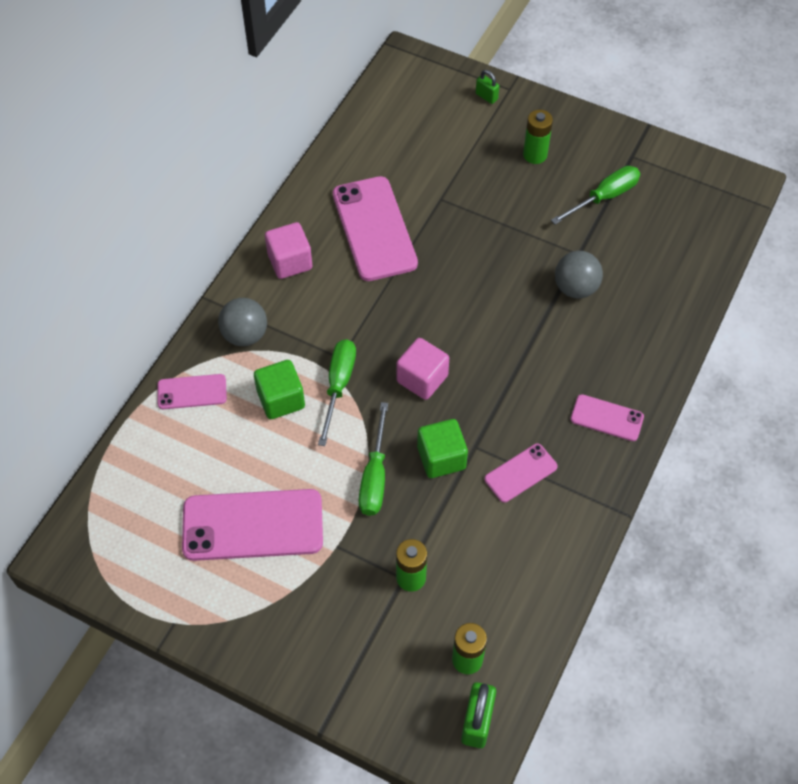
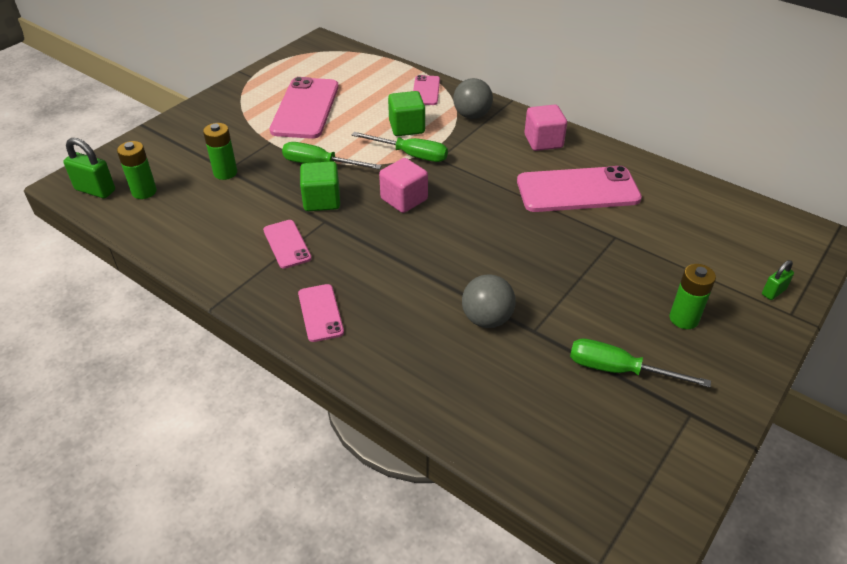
camera: 100 degrees right, 15 degrees down
green screwdriver [551,166,640,224] -> green screwdriver turned 135 degrees clockwise [570,338,711,388]
pink phone [570,394,644,441] -> pink phone turned 45 degrees counterclockwise [298,284,344,342]

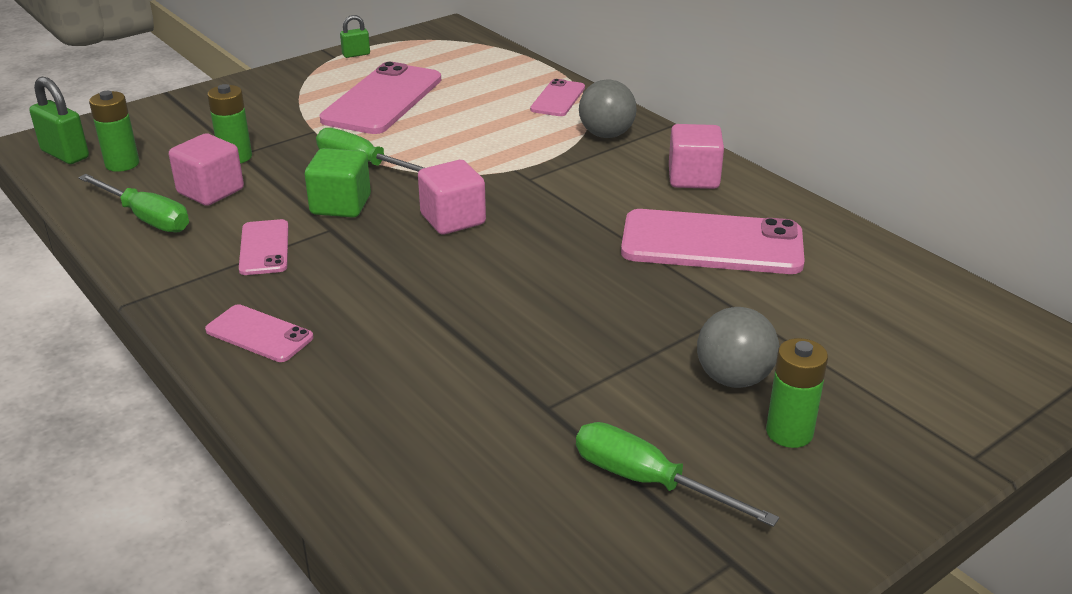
camera: 15 degrees right, 10 degrees down
pink phone [298,284,344,342] -> pink phone turned 60 degrees counterclockwise [205,304,313,362]
green screwdriver [352,132,448,162] -> green screwdriver moved to [78,174,189,233]
green cube [388,91,425,136] -> none
grey ball [462,274,516,328] -> grey ball moved to [697,307,779,388]
green padlock [762,260,794,300] -> green padlock moved to [340,15,370,58]
none -> pink cube [169,133,244,206]

